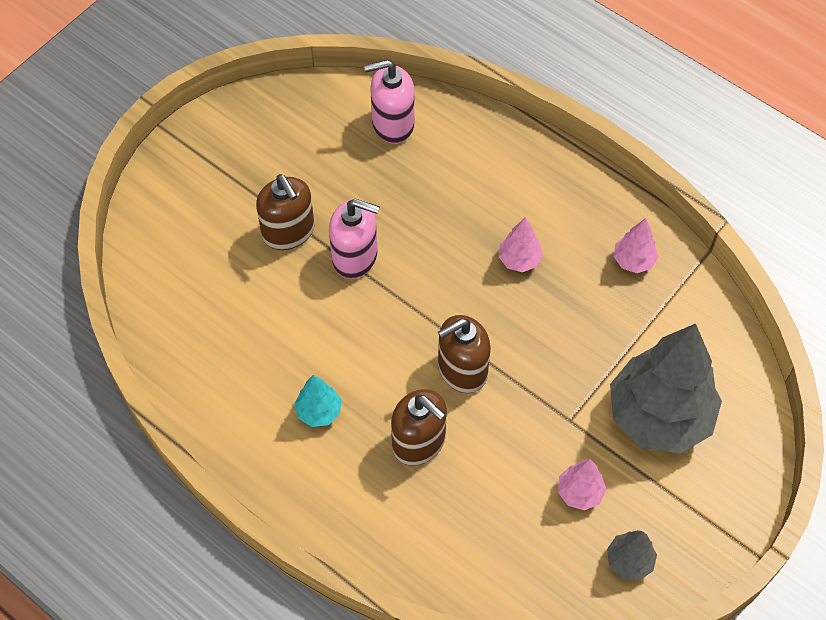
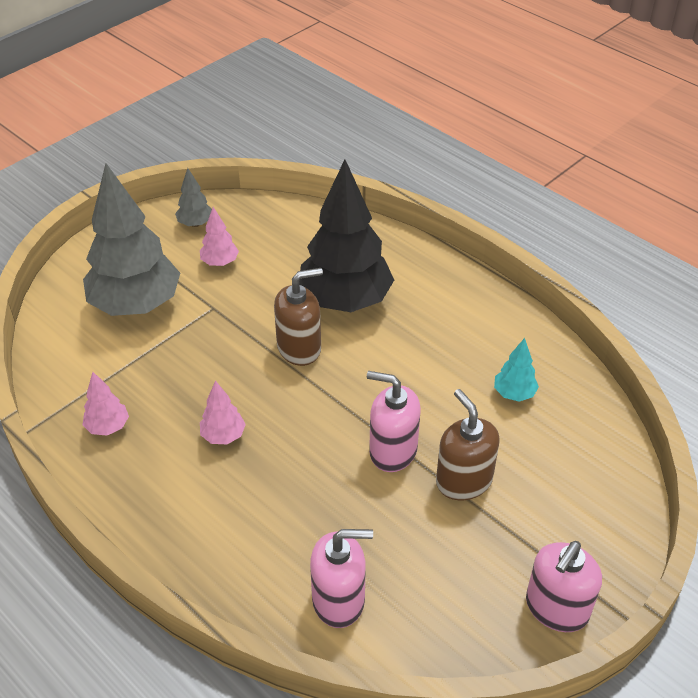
camera: 175 degrees left, 15 degrees down
turquoise tree [294,375,341,427] -> turquoise tree moved to [494,338,539,402]
brown soap dispenser [391,389,447,466] -> black tree [299,159,394,312]
none -> pink soap dispenser [526,541,602,632]

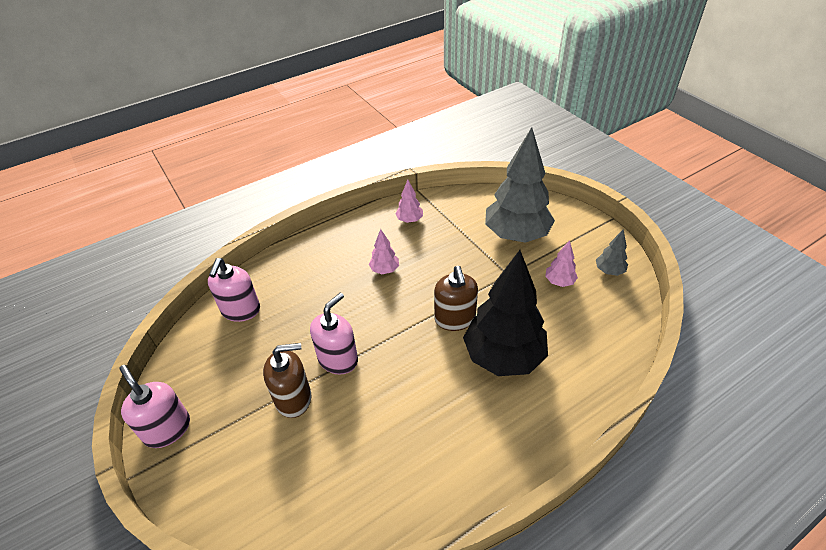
camera: 105 degrees right, 0 degrees up
turquoise tree [494,338,539,402] -> none

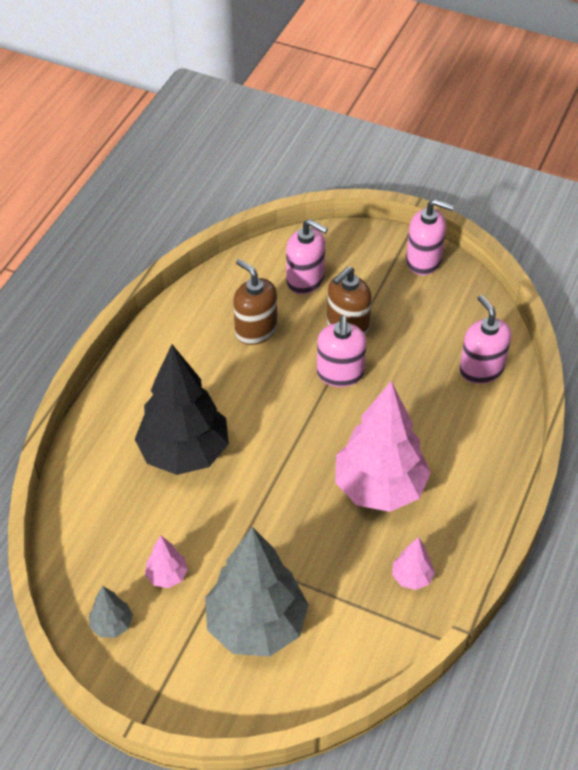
camera: 145 degrees right, 5 degrees up
pink tree [369,229,399,274] -> pink tree [335,381,431,512], size x2.33
brown soap dispenser [434,266,478,331] -> brown soap dispenser moved to [233,259,277,345]
none -> pink soap dispenser [286,219,328,294]

